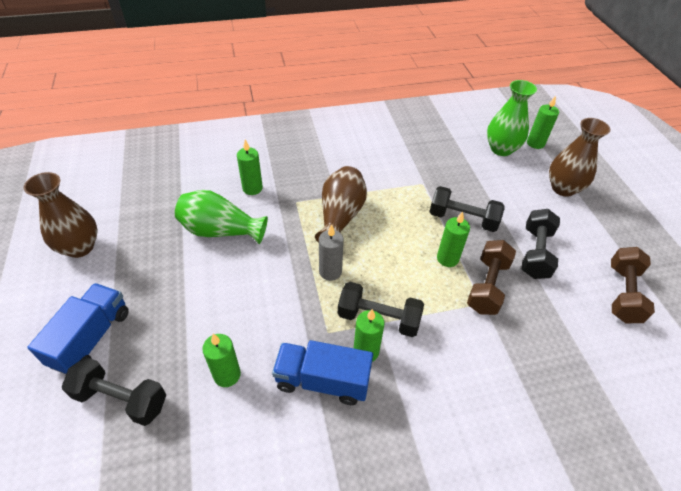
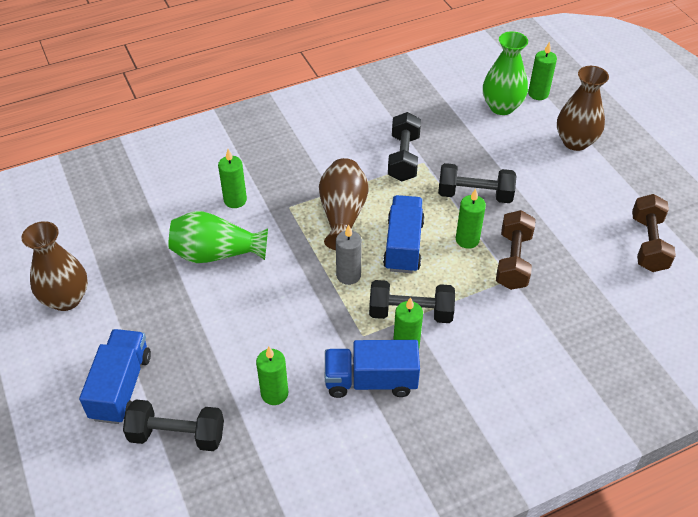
camera: 10 degrees left, 0 degrees up
black dumbbell [521,209,560,279] -> black dumbbell moved to [388,112,421,182]
none -> blue truck [383,195,425,273]

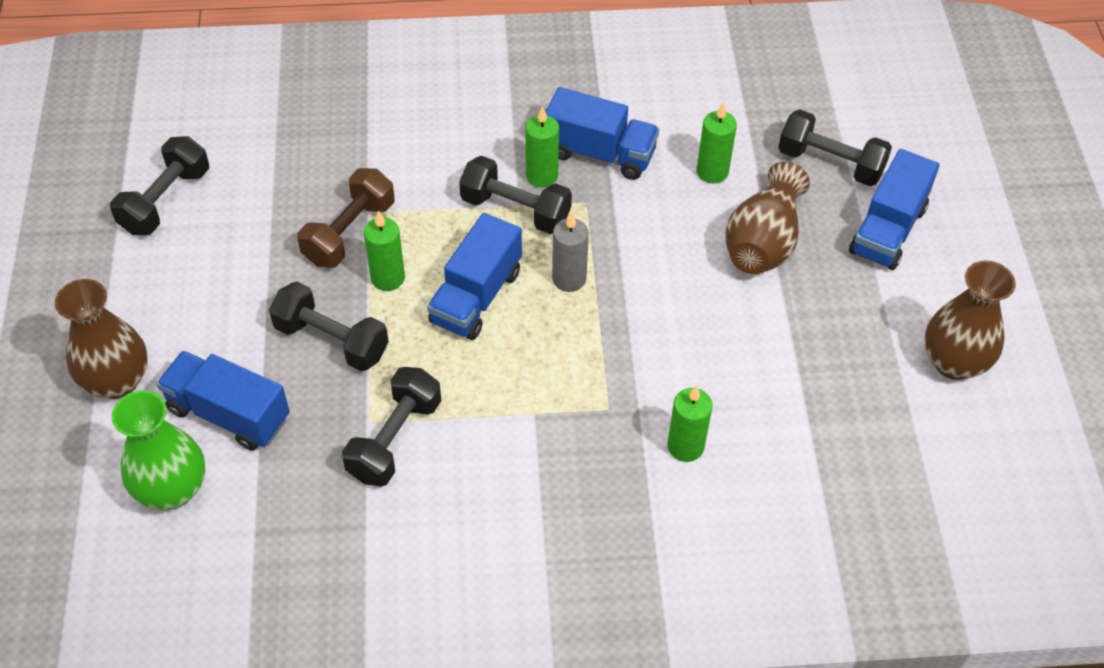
camera: 160 degrees left, 5 degrees up
green vase [168,211,268,263] -> none
brown vase [319,158,369,250] -> brown vase moved to [725,162,810,274]
green candle [528,42,557,100] -> none
brown dumbbell [632,194,676,272] -> black dumbbell [110,136,209,235]
none -> blue truck [157,351,290,451]

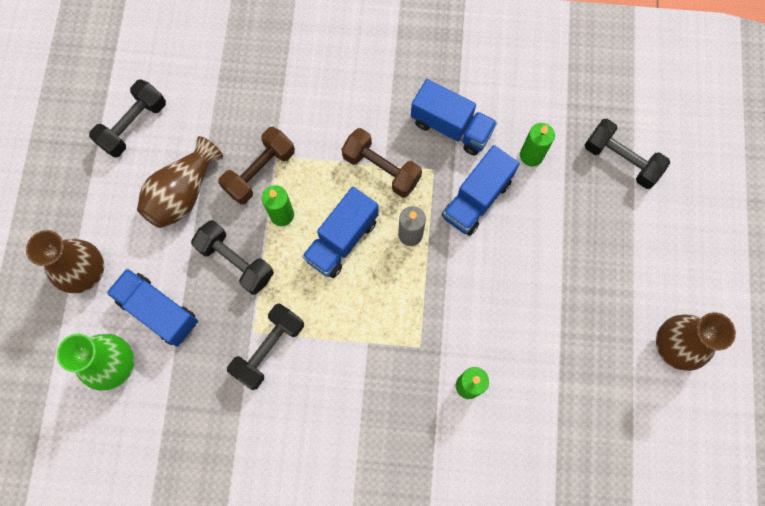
camera: 10 degrees right, 20 degrees up
black dumbbell [459,156,572,234] -> brown dumbbell [342,128,422,198]
green candle [525,106,559,188] -> none
brown vase [725,162,810,274] -> brown vase moved to [137,136,223,228]
blue truck [849,149,940,270] -> blue truck moved to [442,145,520,236]

